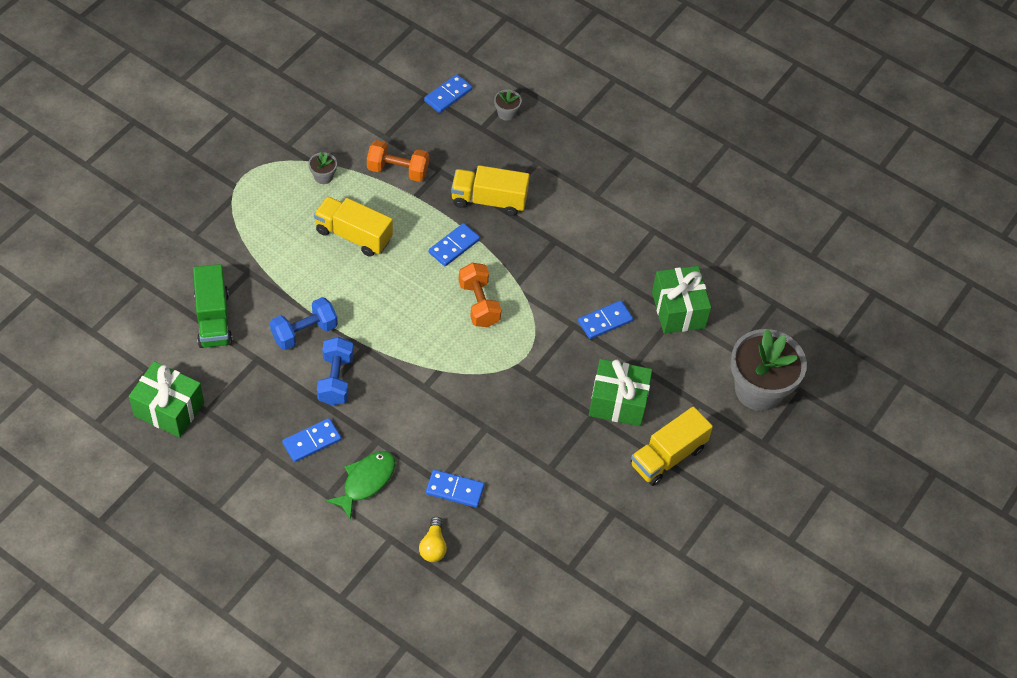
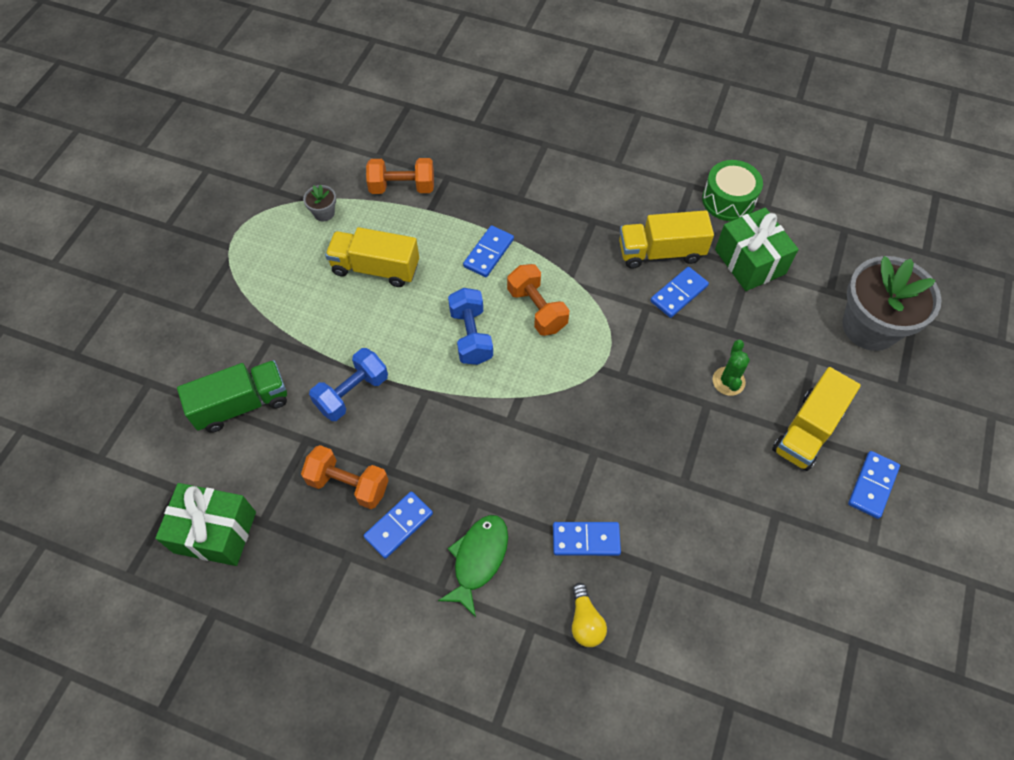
camera: 10 degrees left, 5 degrees up
green truck [193,264,233,348] -> green truck turned 90 degrees counterclockwise [177,360,287,433]
blue dumbbell [317,337,353,405] -> blue dumbbell moved to [448,288,493,365]
blue domino [424,74,472,113] -> blue domino moved to [848,451,900,519]
yellow truck [451,165,530,216] -> yellow truck moved to [619,210,714,269]
grey flower pot [494,90,522,121] -> none
green gift [589,359,652,426] -> green cactus [713,340,750,396]
none -> orange dumbbell [301,445,388,509]
none -> green drum [702,160,763,221]

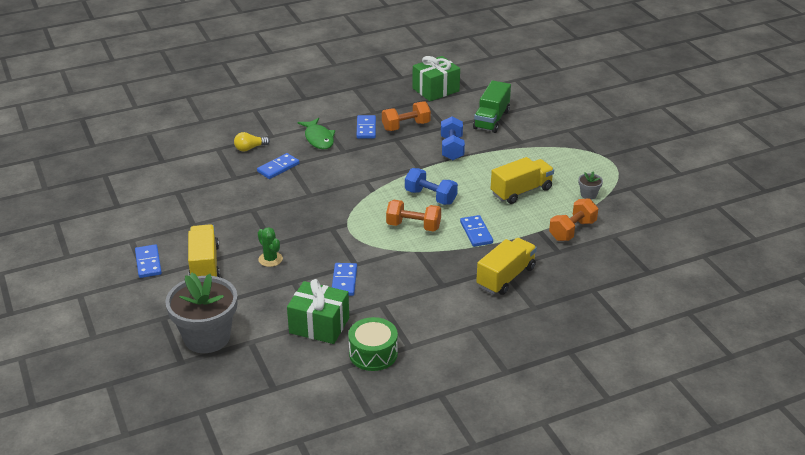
camera: 135 degrees right, 25 degrees down
yellow light bulb [572,583,607,647] -> yellow light bulb turned 60 degrees counterclockwise [234,132,270,151]
yellow truck [619,210,714,269] -> yellow truck moved to [476,238,537,295]

